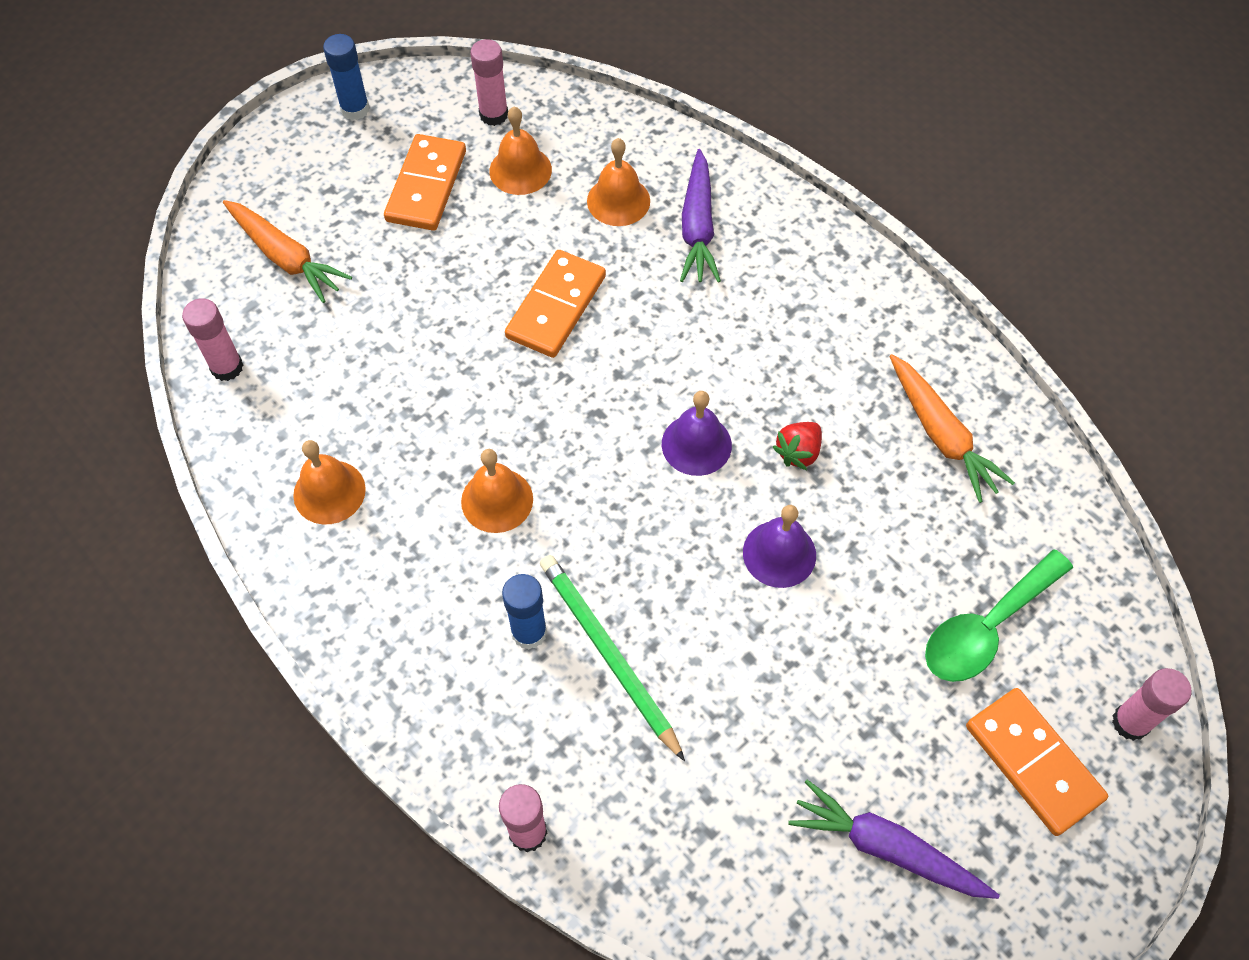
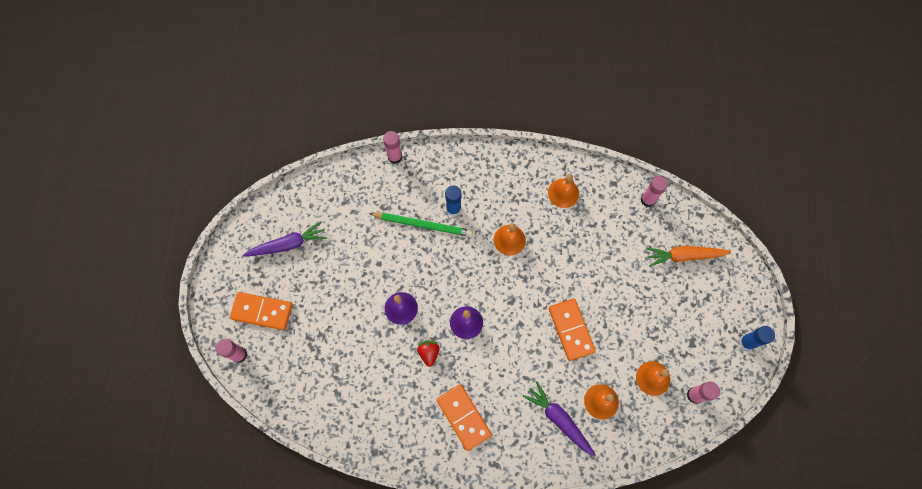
camera: 135 degrees right, 10 degrees up
orange domino [384,134,466,231] -> orange domino moved to [436,384,492,451]
orange carrot [889,354,1015,503] -> none
green spoon [925,549,1073,682] -> none

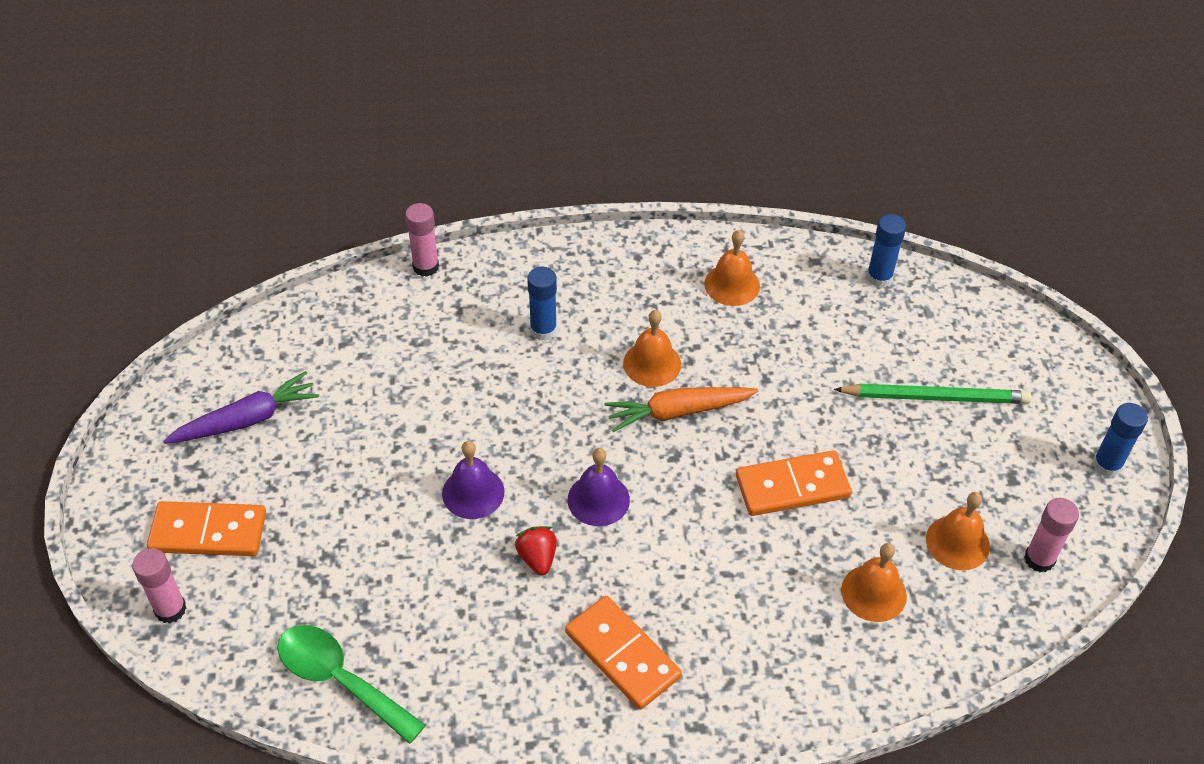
camera: 10 degrees left, 20 degrees down
green pencil [369,213,473,237] -> green pencil moved to [834,384,1032,404]
purple carrot [523,381,596,456] -> none
orange domino [549,299,596,361] -> orange domino turned 75 degrees counterclockwise [736,450,852,516]
pink glue stick [641,176,668,207] -> blue glue stick [866,214,906,288]
orange carrot [646,246,731,267] -> orange carrot moved to [604,387,758,432]
none -> green spoon [277,625,426,744]

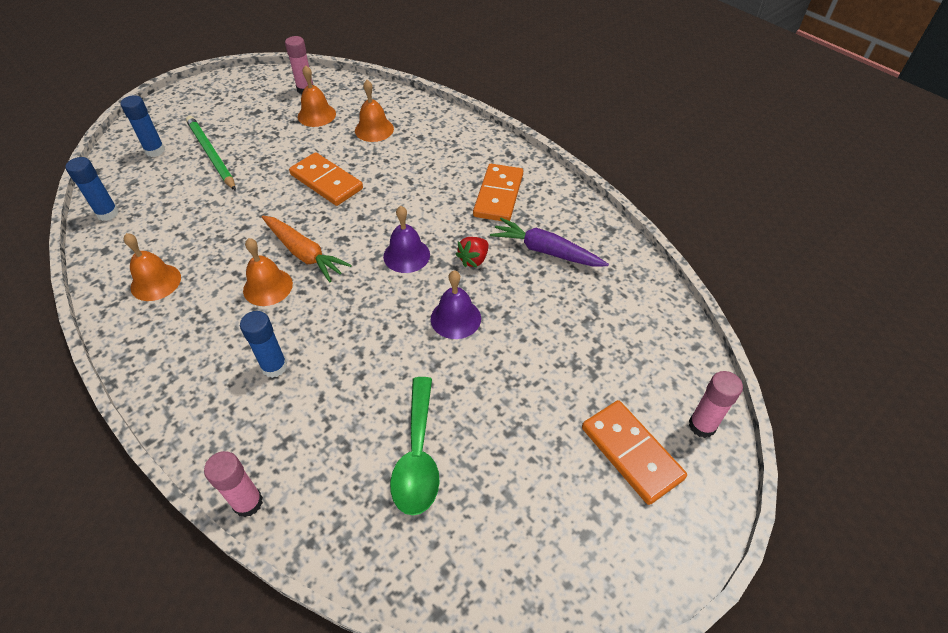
camera: 125 degrees left, 0 degrees up
purple carrot [163,371,319,444] -> purple carrot moved to [490,218,609,267]
green spoon [277,625,426,744] -> green spoon moved to [390,377,440,516]
blue glue stick [1093,403,1148,477] -> blue glue stick moved to [121,95,165,157]

